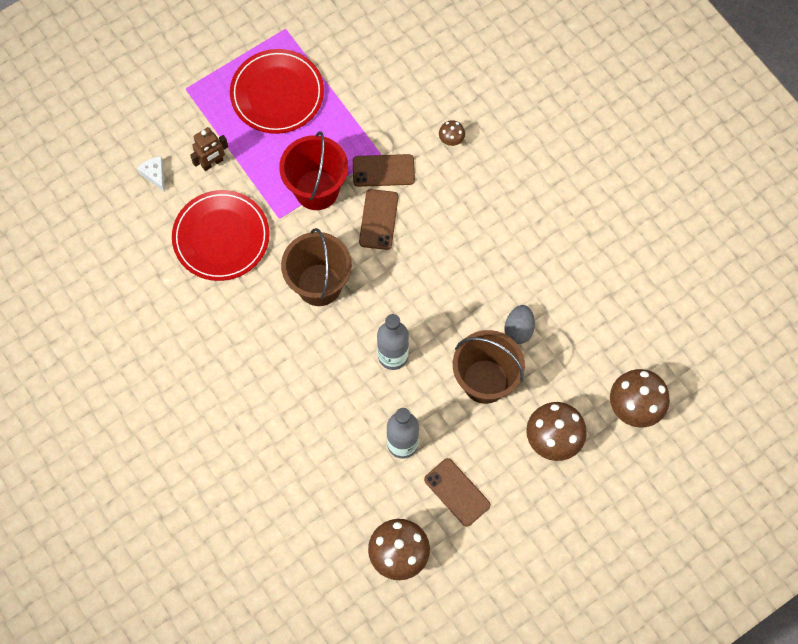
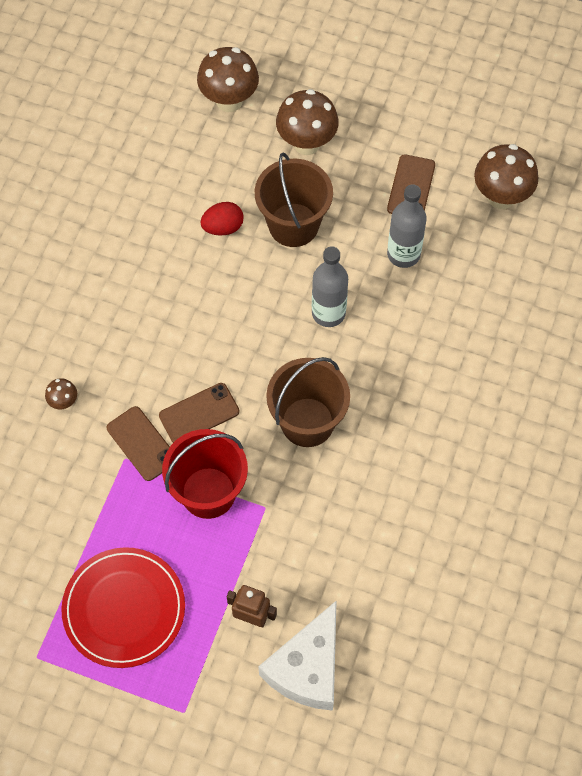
camera: 125 degrees left, 5 degrees down
white cheese [137,156,165,192] -> white cheese [258,600,337,711], size x2.30
red plate [172,190,270,281] -> none
grey egg [505,305,535,344] -> red egg [200,202,244,236]

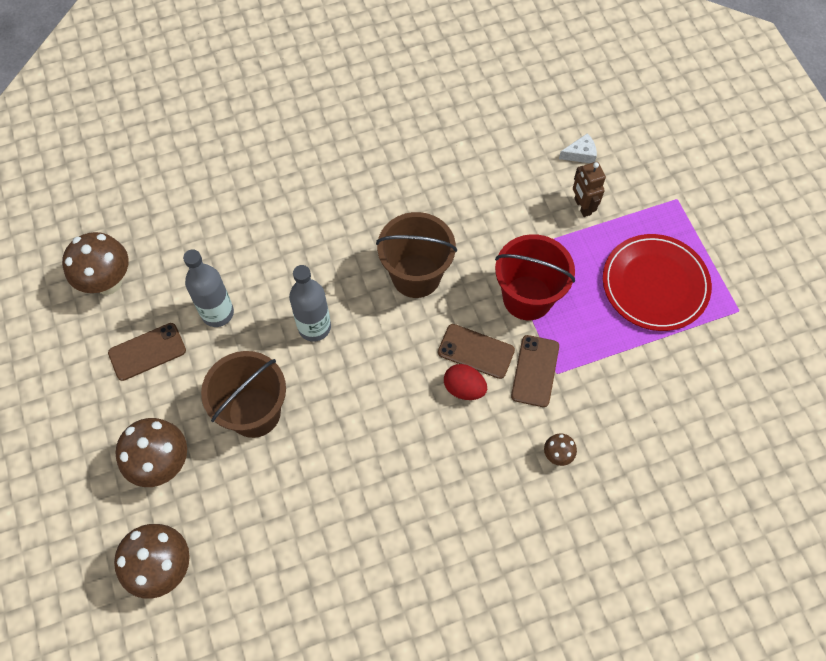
camera: 130 degrees left, 0 degrees up
red egg [200,202,244,236] -> red egg moved to [444,364,487,400]
white cheese [258,600,337,711] -> white cheese [559,133,597,163], size x0.43

